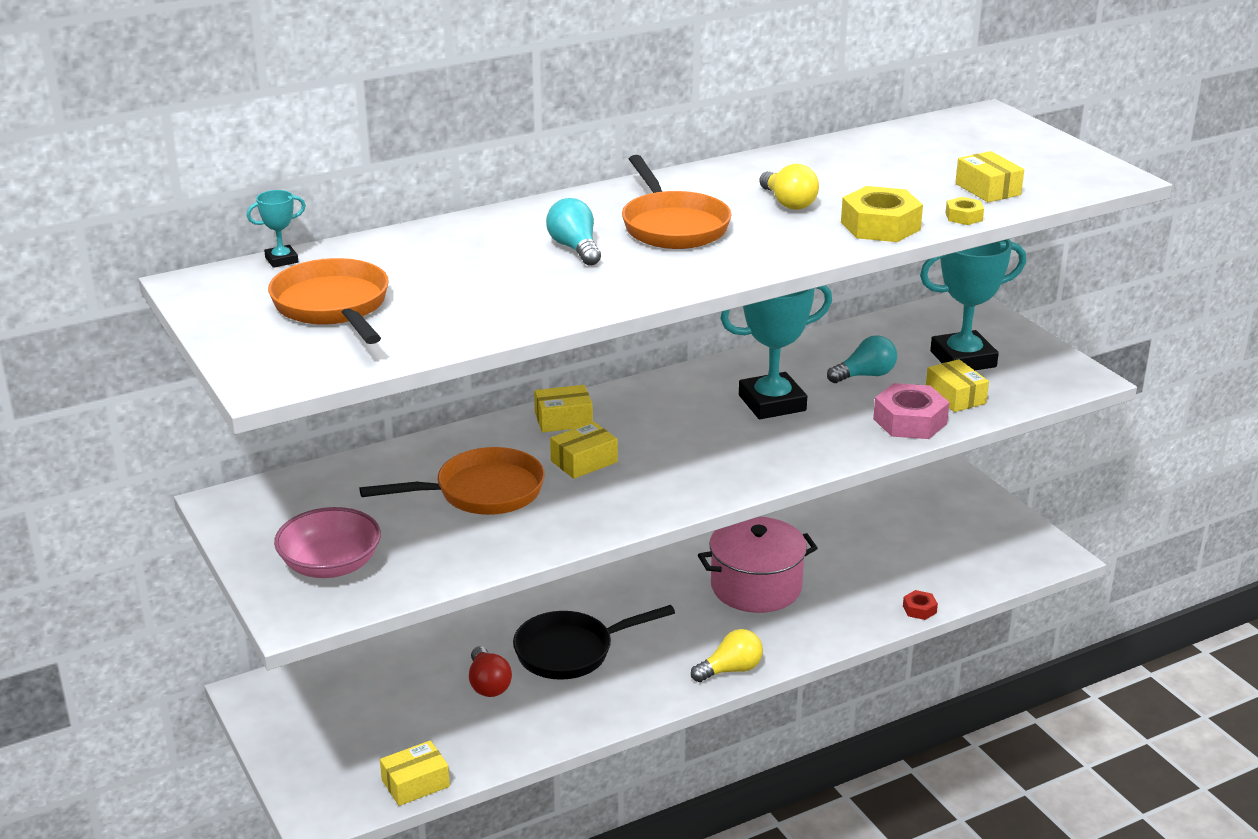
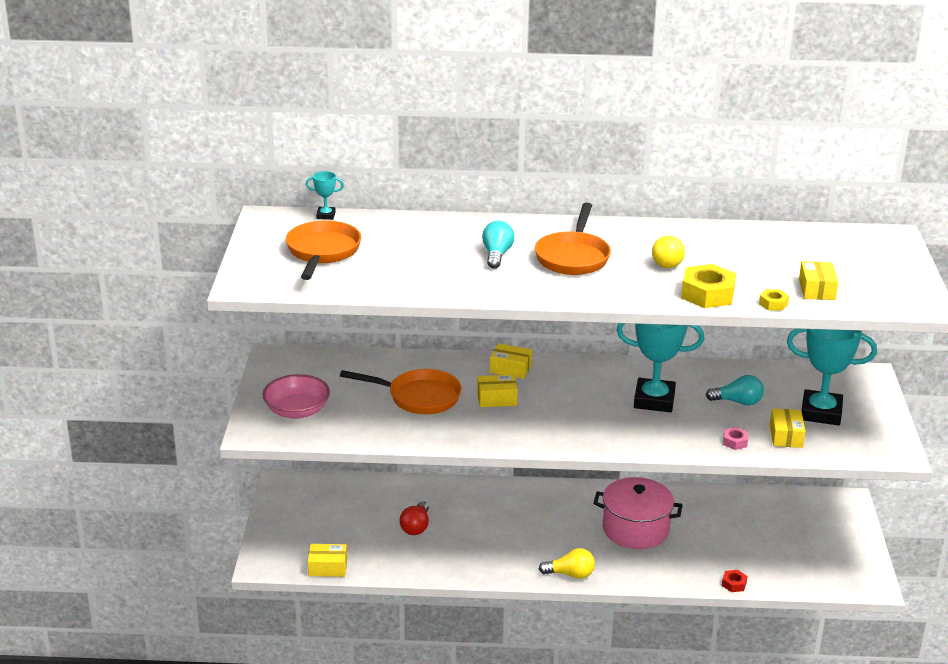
camera: 30 degrees right, 0 degrees up
black pan [513,605,675,680] -> none
pink nut [873,383,950,439] -> pink nut [723,427,748,450], size x0.50

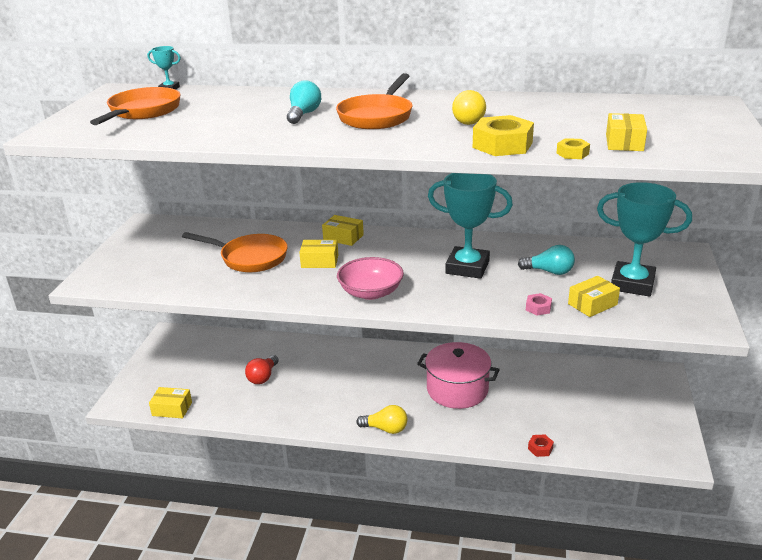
camera: 10 degrees right, 0 degrees up
pink bowl [262,374,330,419] -> pink bowl moved to [337,257,404,300]
yellow box [770,409,806,448] -> yellow box turned 45 degrees clockwise [568,276,620,317]

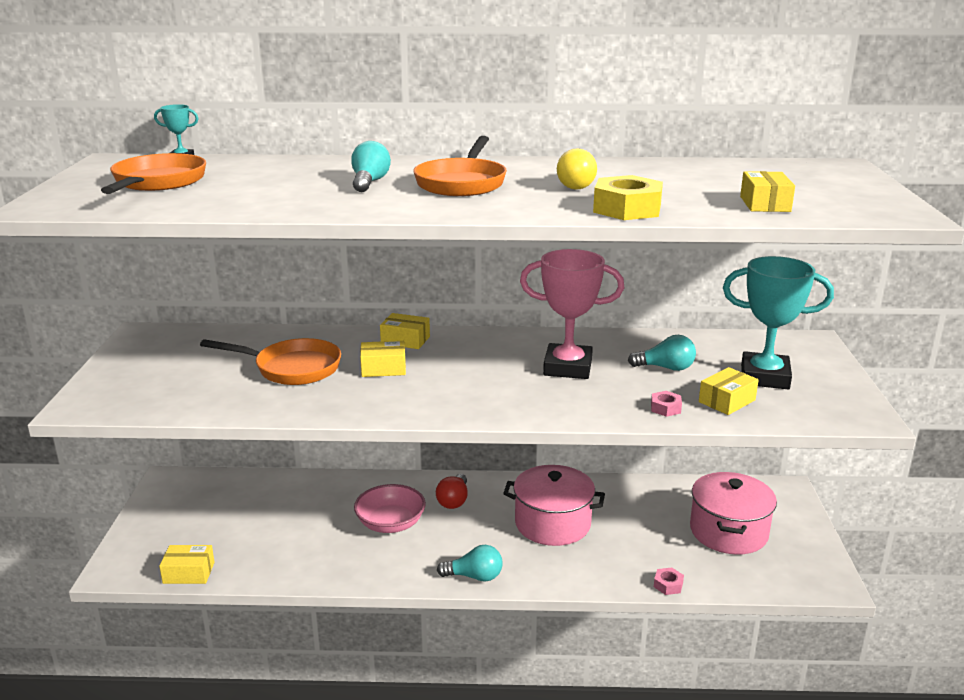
camera: 10 degrees left, 5 degrees down
red light bulb [245,355,279,384] -> red light bulb moved to [436,474,468,509]
pink bowl [337,257,404,300] -> pink bowl moved to [354,484,426,533]
yellow light bulb [356,405,408,434] -> turquoise light bulb [437,545,503,582]
turquoise trophy [428,173,513,279] -> pink trophy [520,249,624,379]
red nut [528,435,554,457] -> pink nut [654,567,684,595]
yellow nut [556,138,590,159] -> none
none -> pink pot [690,472,777,555]

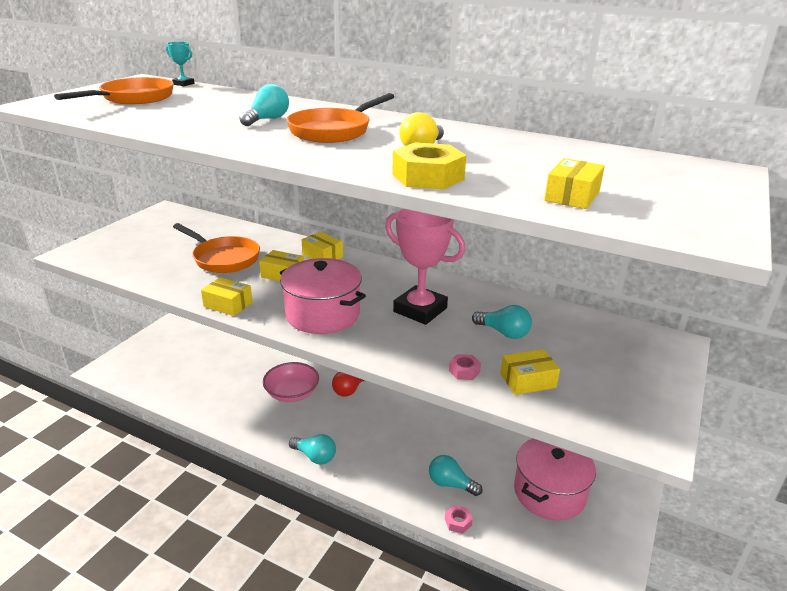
camera: 25 degrees right, 5 degrees up
yellow box [159,545,215,584] -> yellow box moved to [201,277,253,316]
pink pot [503,465,605,546] -> pink pot moved to [280,258,366,334]
turquoise trophy [723,256,834,389] -> none
none -> turquoise light bulb [429,455,482,496]

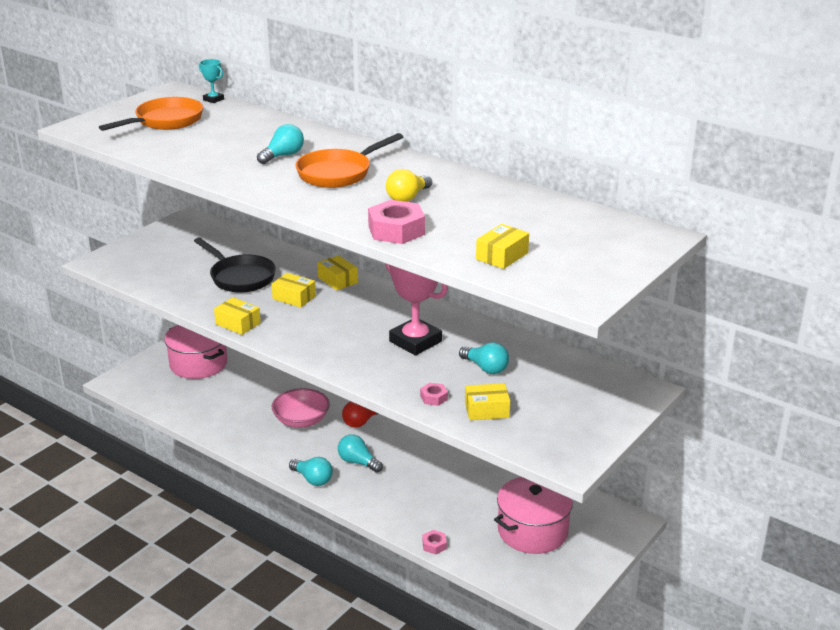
camera: 10 degrees right, 0 degrees up
orange pan [173,223,260,273] -> black pan [194,238,276,293]
pink pot [280,258,366,334] -> pink pot moved to [164,325,228,379]
yellow nut [392,142,466,190] -> pink nut [368,200,425,244]
turquoise light bulb [429,455,482,496] -> turquoise light bulb moved to [338,434,383,473]

